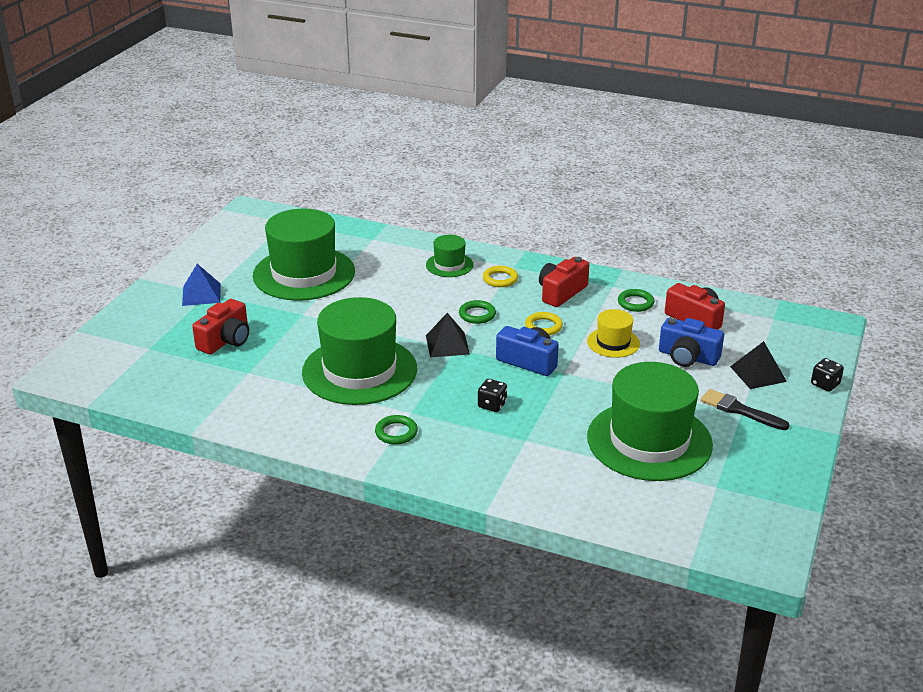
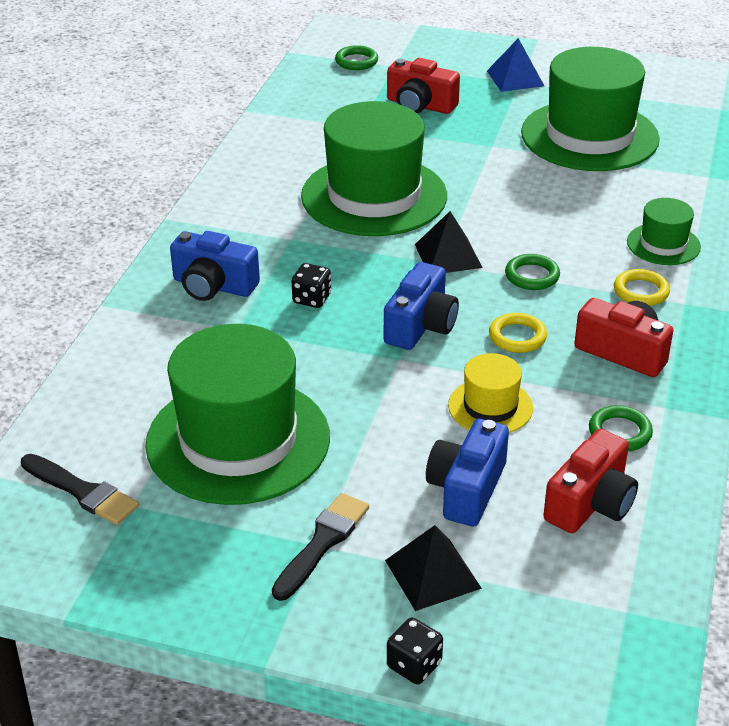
camera: 85 degrees right, 5 degrees up
green ring [375,415,418,445] -> green ring moved to [335,45,378,70]
none -> black brush [21,454,139,525]
none -> blue camera [170,231,260,301]

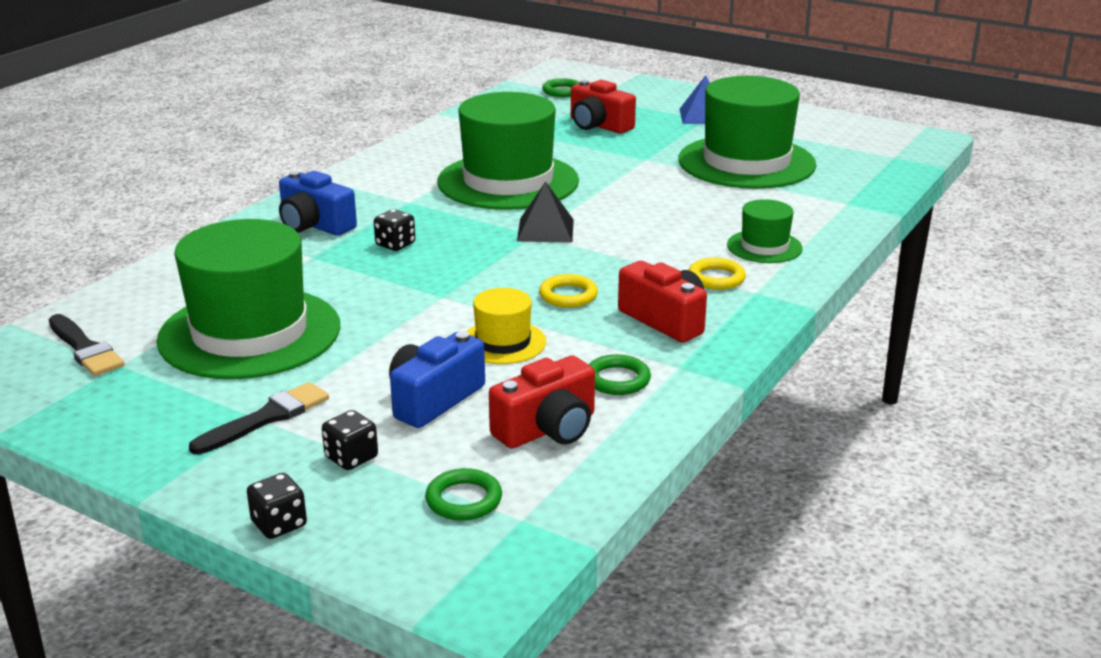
camera: 15 degrees right, 10 degrees down
blue camera [384,262,459,350] -> none
black pyramid [385,525,482,611] -> black dice [322,410,378,470]
green ring [505,254,560,290] -> green ring moved to [425,468,502,521]

